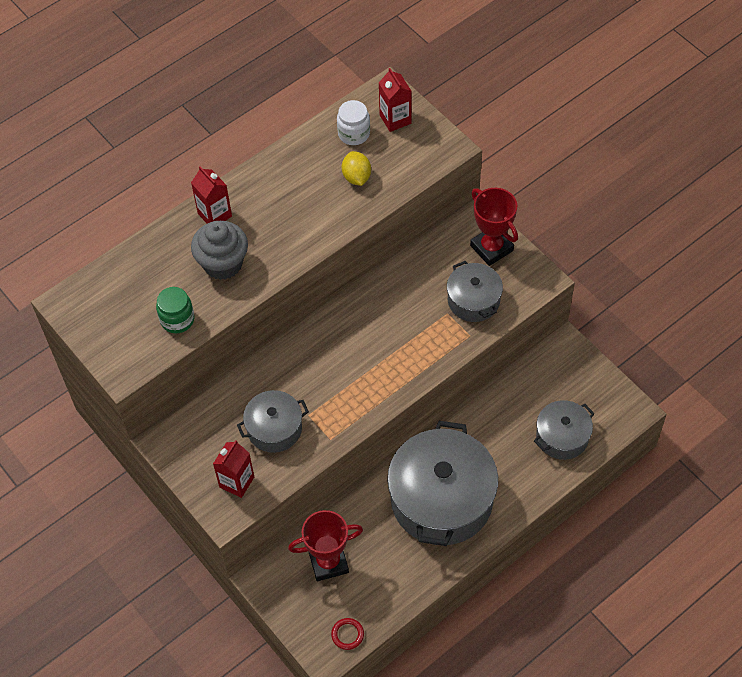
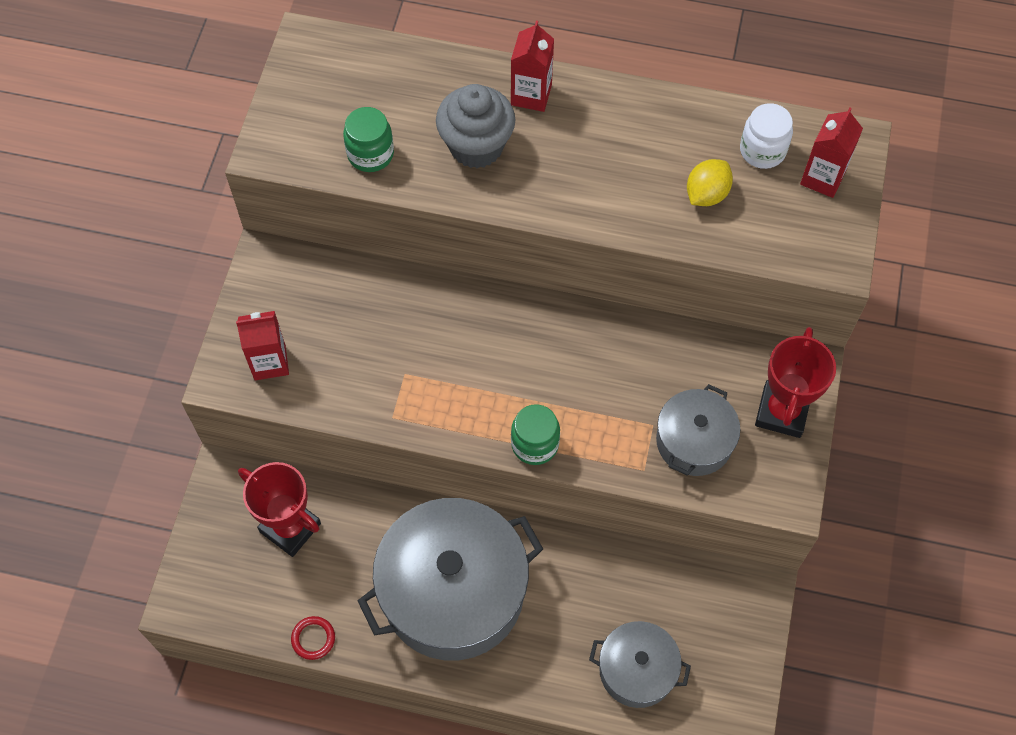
camera: 50 degrees right, 5 degrees up
grey pot [237,390,309,453] -> none
red ring [331,618,364,650] -> red ring moved to [291,616,335,660]
none -> green jar [511,404,560,465]

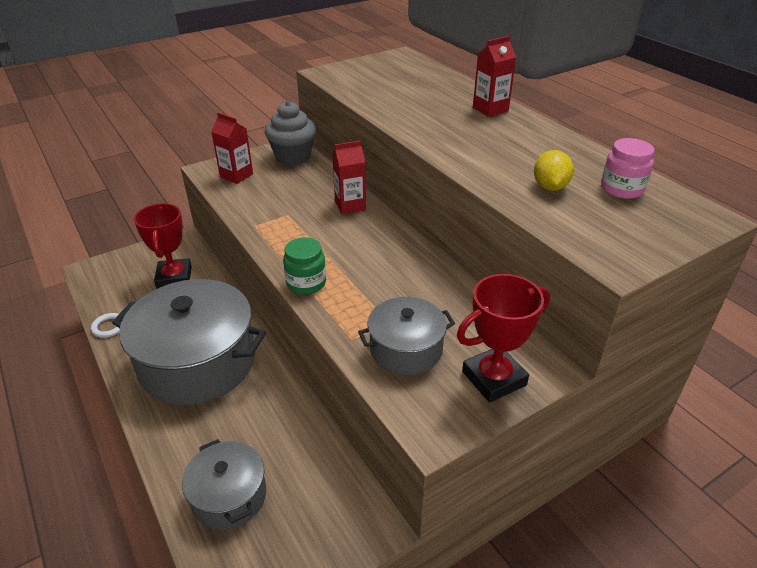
camera: 45 degrees right, 25 degrees down
red ring [291,616,335,660] -> white ring [91,313,120,338]
green jar [343,107,394,172] -> none
grey cupcake [436,84,515,168] -> grey cupcake moved to [265,101,316,165]
yellow lemon [687,159,733,206] -> yellow lemon turned 75 degrees counterclockwise [534,150,574,191]
white jar [740,103,793,169] -> pink jar [601,138,655,199]
red carton [800,108,863,198] -> red carton moved to [332,141,366,214]

